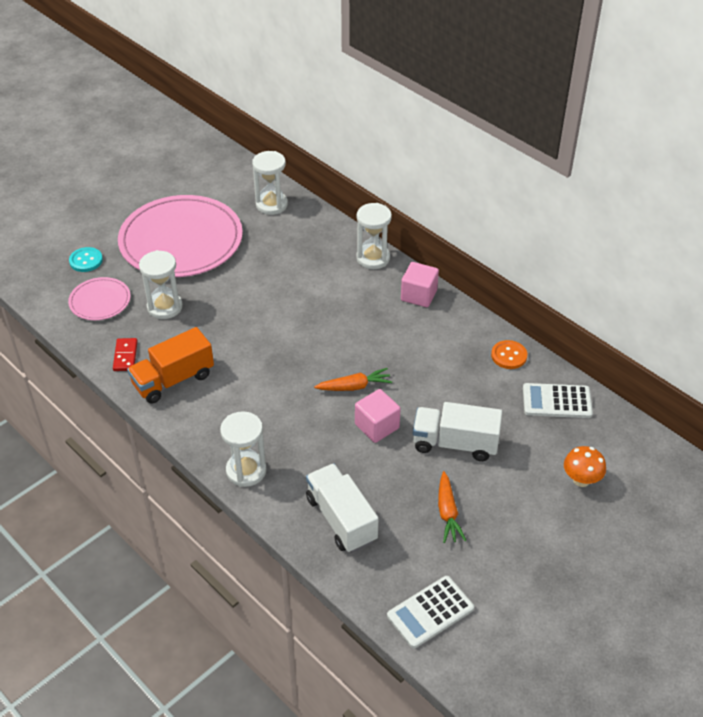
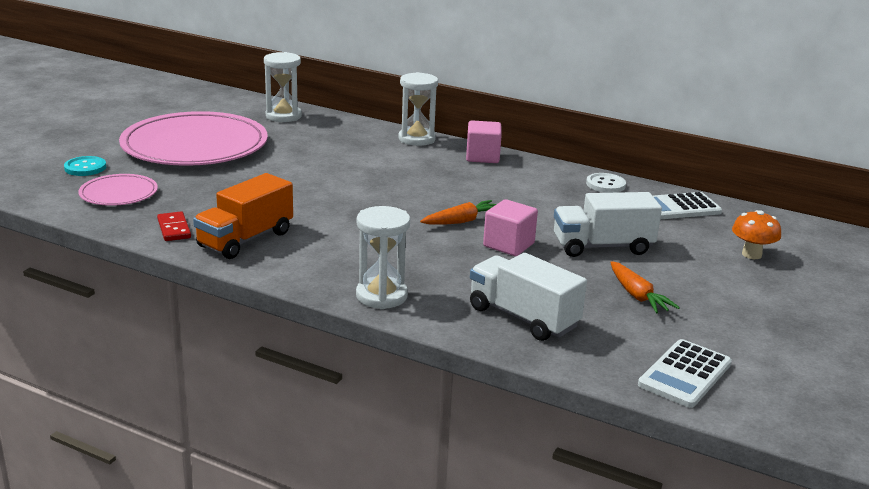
camera: 20 degrees left, 20 degrees down
white hourglass [139,250,183,319] -> none
orange button [491,340,527,369] -> white button [586,173,626,193]

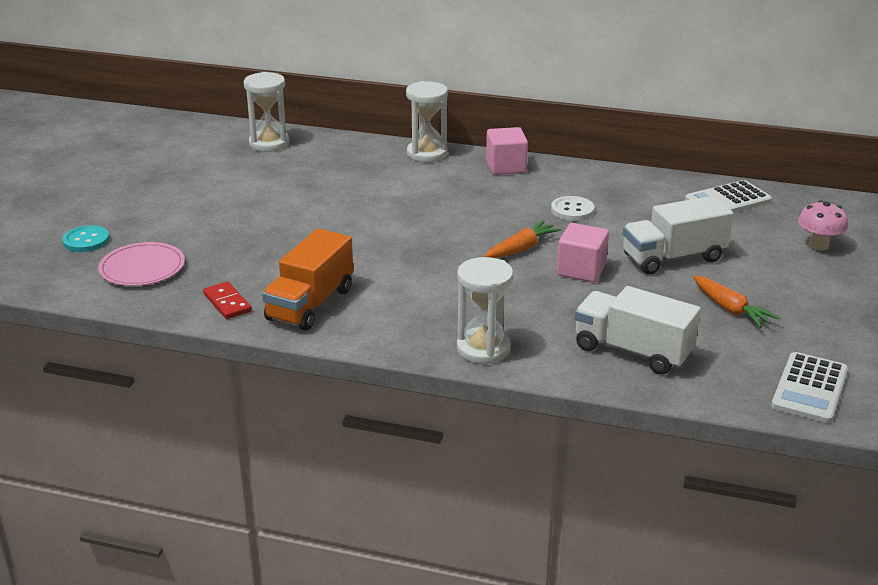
camera: 10 degrees left, 5 degrees up
pink plate [119,111,268,166] -> none
white button [586,173,626,193] -> white button moved to [551,196,595,221]
orange mushroom [732,210,781,259] -> pink mushroom [798,200,848,251]

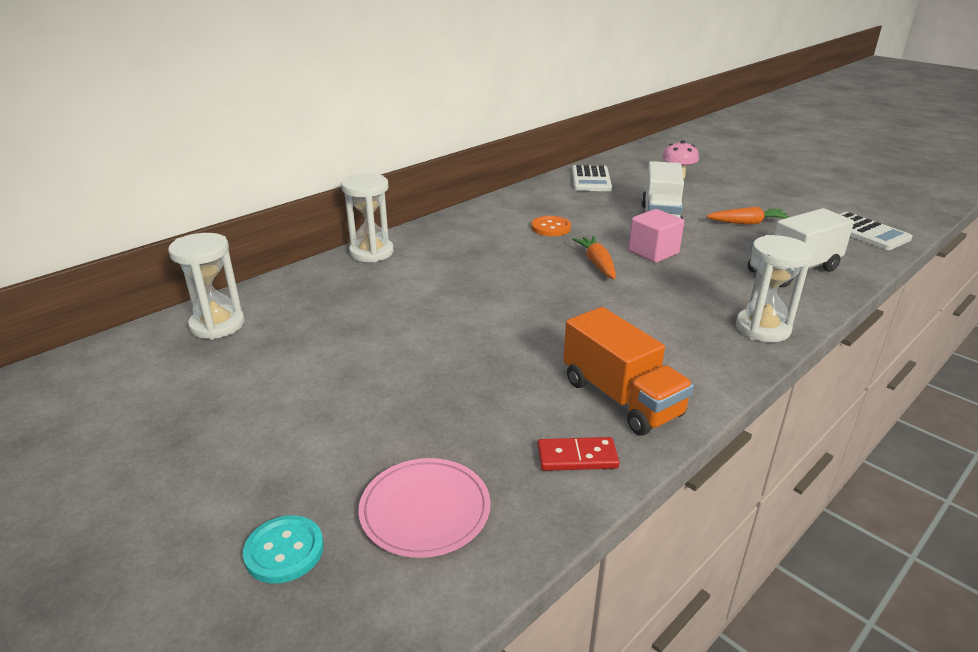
camera: 60 degrees left, 0 degrees up
pink cube [486,127,528,175] -> none
white button [551,196,595,221] -> orange button [531,216,571,236]

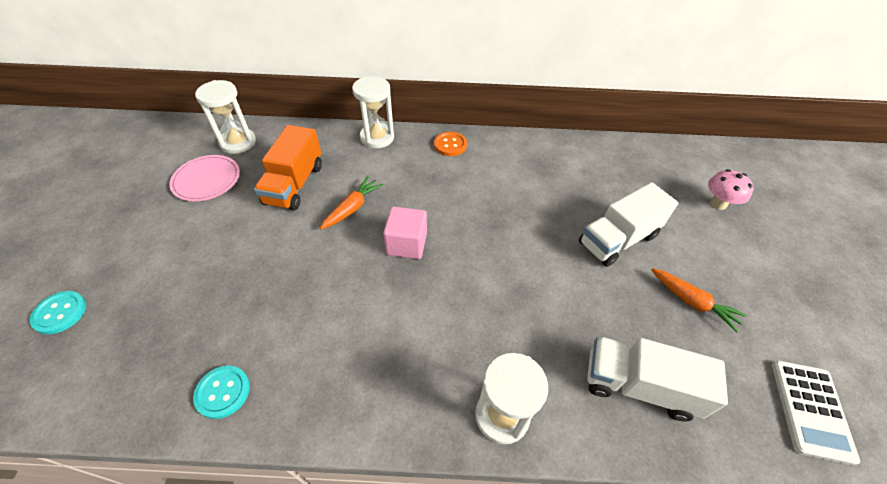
camera: 45 degrees right, 20 degrees up
pink plate [358,458,491,558] -> pink plate moved to [169,155,240,201]
orange button [531,216,571,236] -> orange button moved to [434,132,467,156]
red domino [538,437,619,471] -> turquoise button [193,365,250,419]
orange truck [563,307,694,436] -> orange truck moved to [254,125,322,211]
white calculator [572,165,612,191] -> none
orange carrot [572,236,616,279] -> orange carrot moved to [320,176,383,230]
pink cube [628,209,684,263] -> pink cube moved to [383,207,427,259]

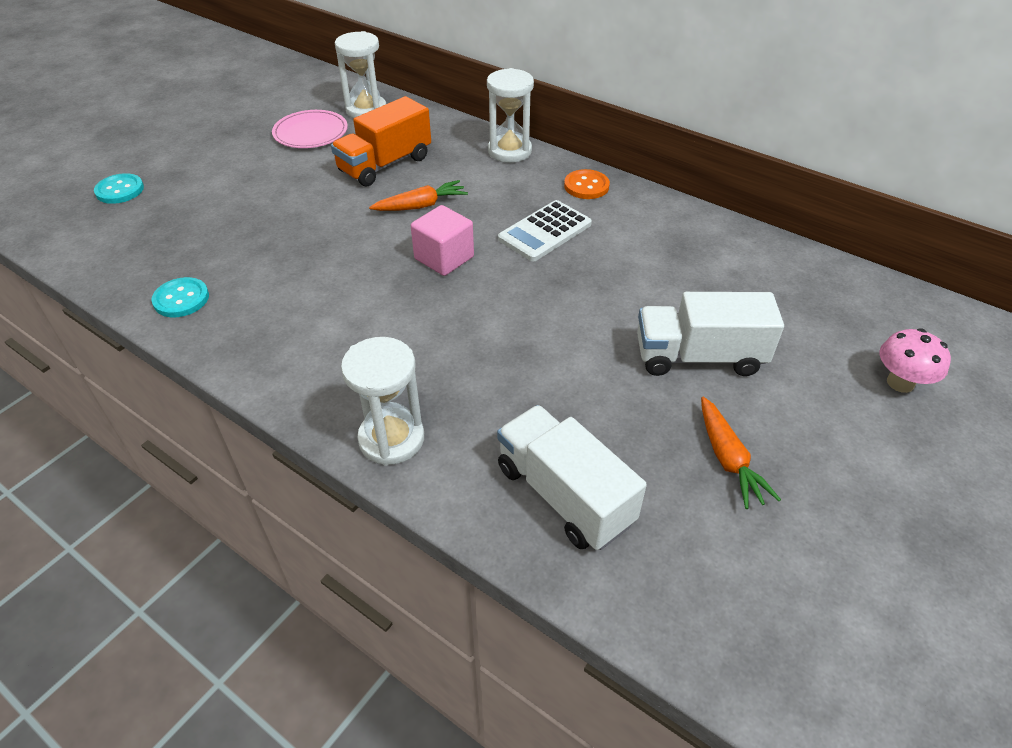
camera: 35 degrees right, 5 degrees down
white calculator [772,360,860,465] -> white calculator moved to [498,200,592,261]

